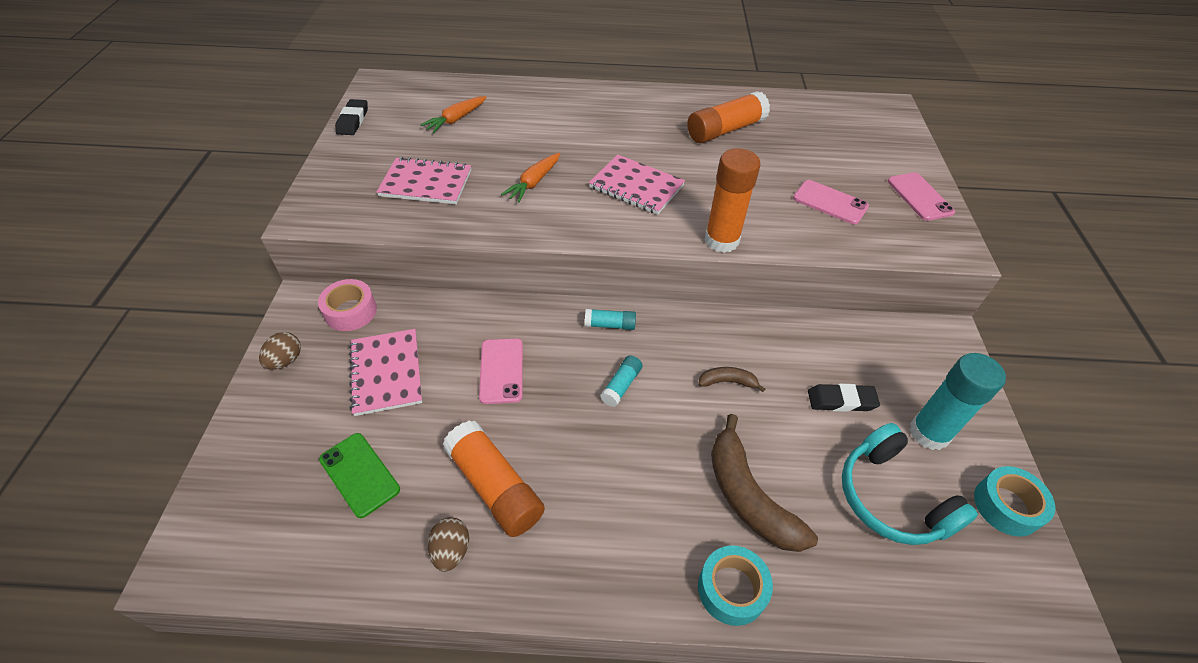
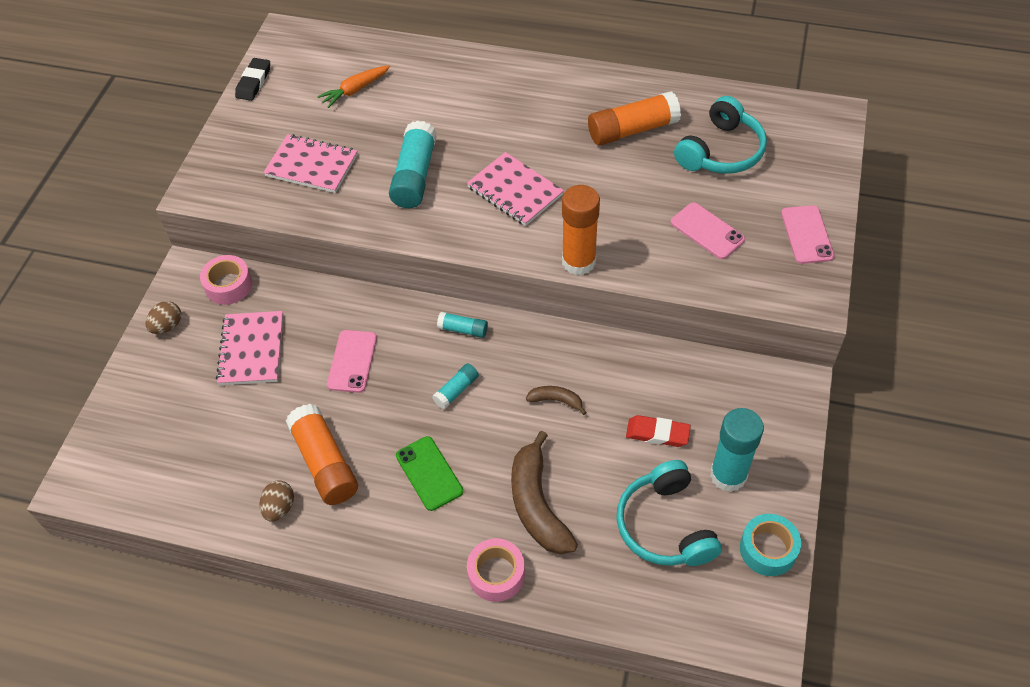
camera: 15 degrees right, 5 degrees up
green phone [319,433,400,518] -> green phone moved to [396,436,463,511]
orange carrot [501,153,560,203] -> turquoise glue stick [389,120,437,208]
turquoise tape [698,545,773,626] -> pink tape [467,539,525,602]
black eraser [808,384,880,412] -> red eraser [626,415,691,447]
none -> turquoise headphones [674,96,767,174]

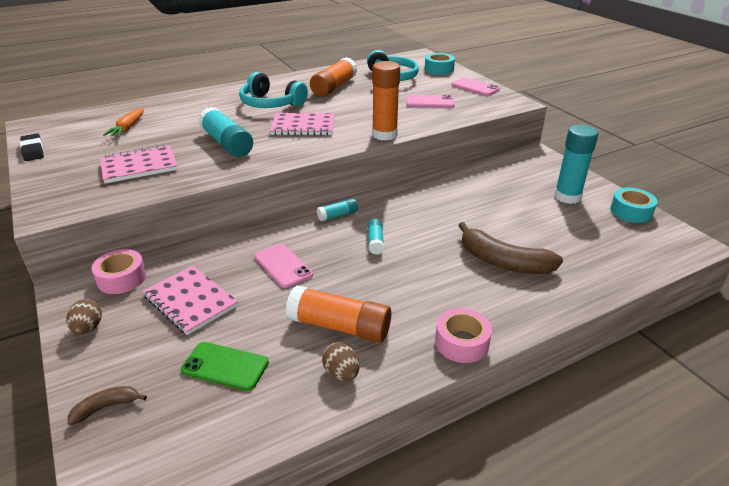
camera: 45 degrees left, 20 degrees down
green phone [396,436,463,511] -> green phone moved to [181,342,269,391]
pink tape [467,539,525,602] -> pink tape moved to [435,308,492,363]
brown banana [526,386,587,415] -> brown banana moved to [68,386,147,425]
turquoise headphones [616,460,722,566] -> turquoise headphones moved to [239,72,308,108]
red eraser [626,415,691,447] -> none
none -> turquoise tape [425,53,455,75]

